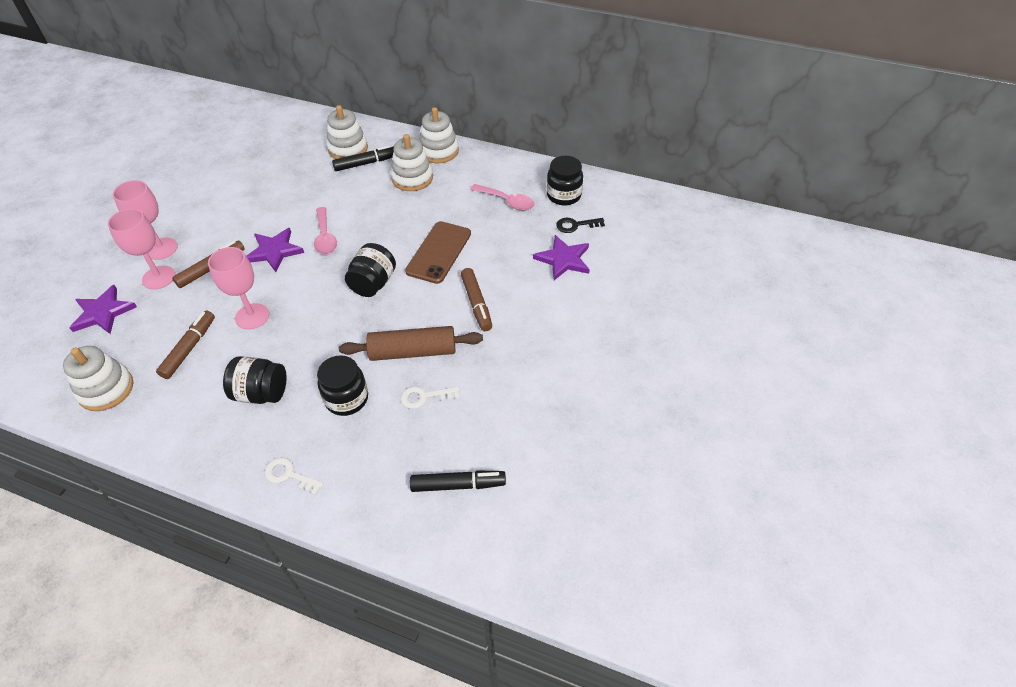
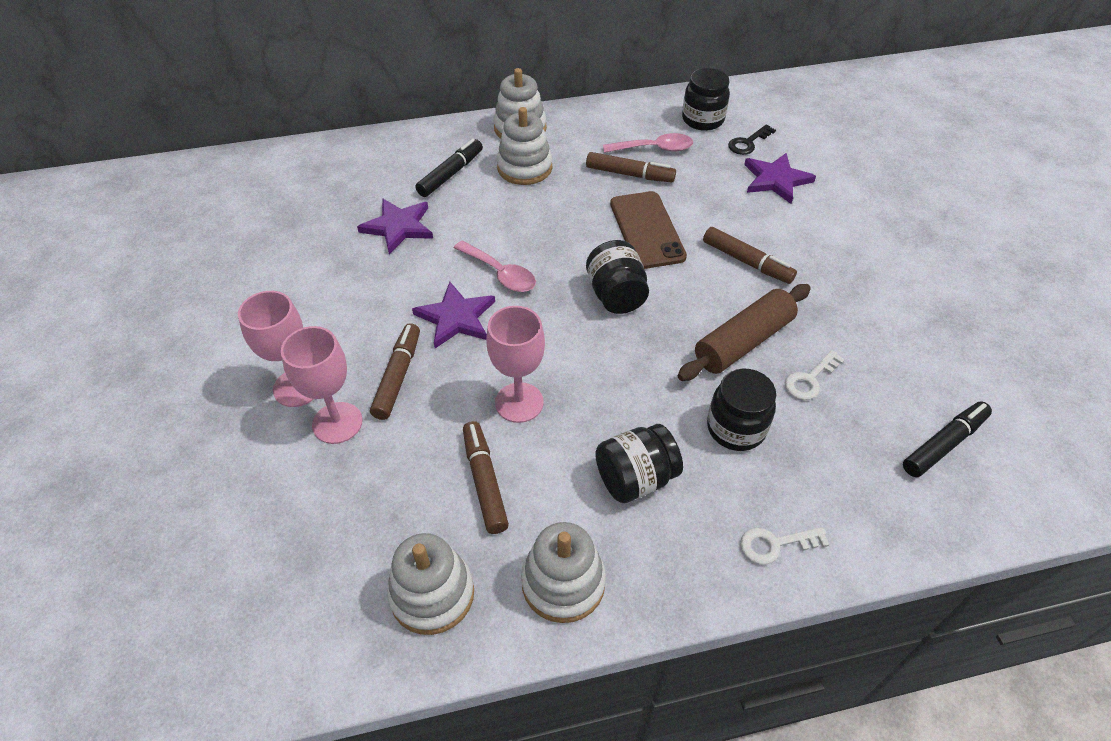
camera: 35 degrees left, 0 degrees up
purple star [70,285,137,334] -> purple star moved to [357,198,433,254]
white stacking toy [327,105,368,159] -> white stacking toy moved to [521,522,606,623]
none -> brown marker [586,152,676,182]

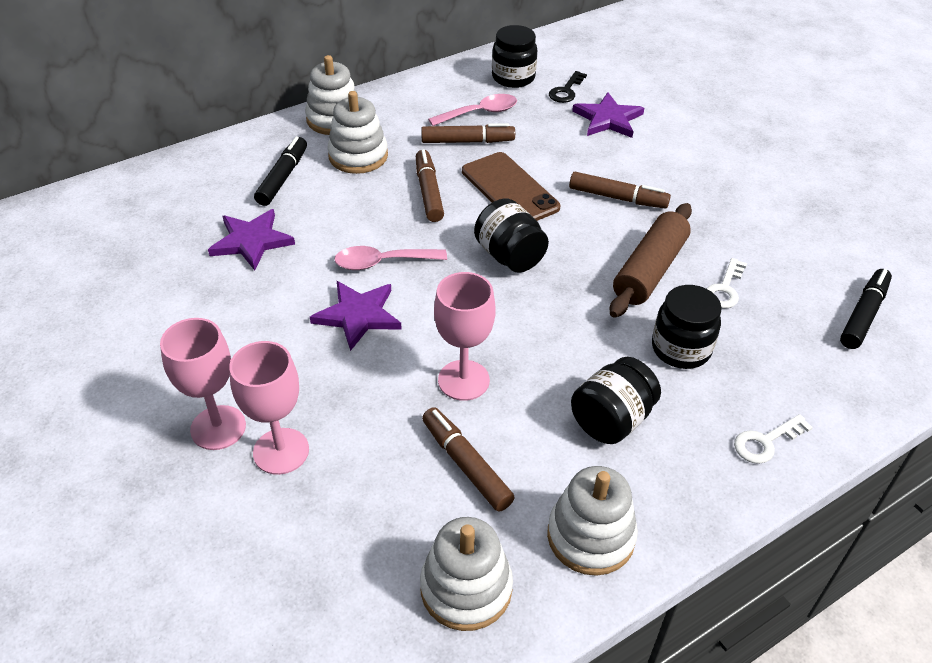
camera: 20 degrees left, 5 degrees down
brown marker [370,323,420,420] -> brown marker moved to [416,149,444,222]
pink spoon [454,241,536,292] -> pink spoon turned 150 degrees clockwise [334,246,447,270]

